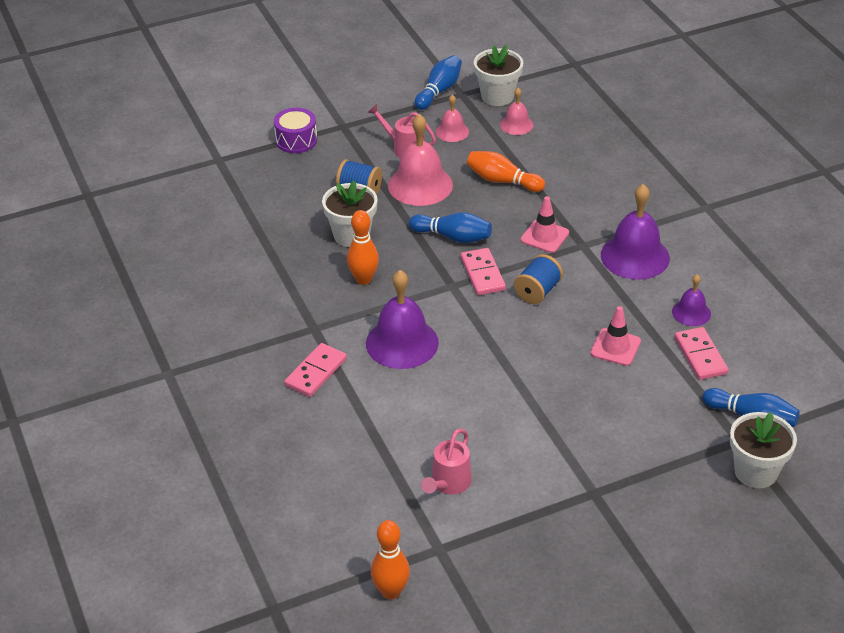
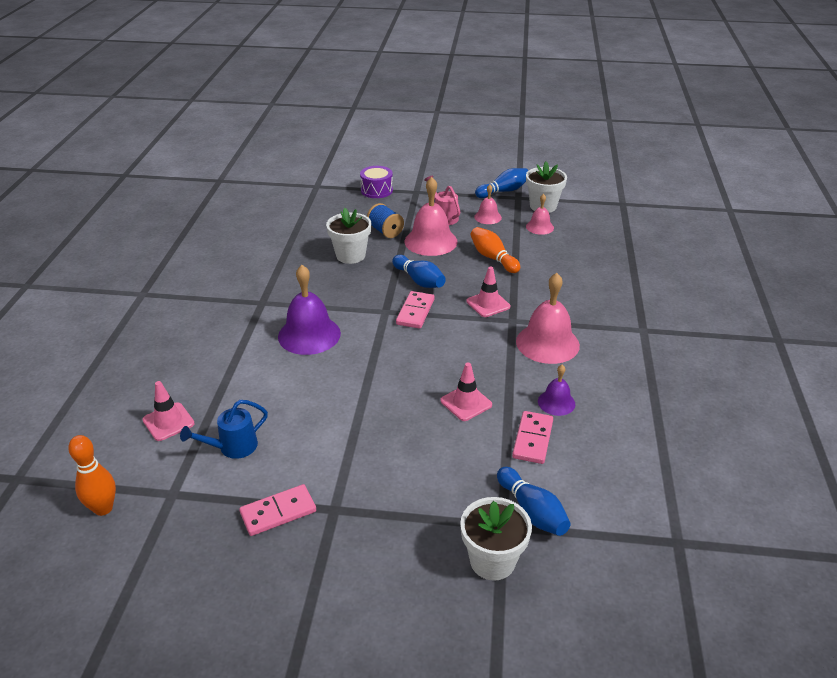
camera: 30 degrees right, 5 degrees down
pink domino [284,343,347,397] -> pink domino moved to [239,484,316,536]
orange bowling pin [347,210,379,285] -> none
pink watering can [421,429,472,495] -> blue watering can [180,400,268,459]
blue spool [514,254,563,304] -> none
purple bell [601,184,670,280] -> pink bell [516,273,580,364]
none -> pink traffic cone [142,381,195,441]

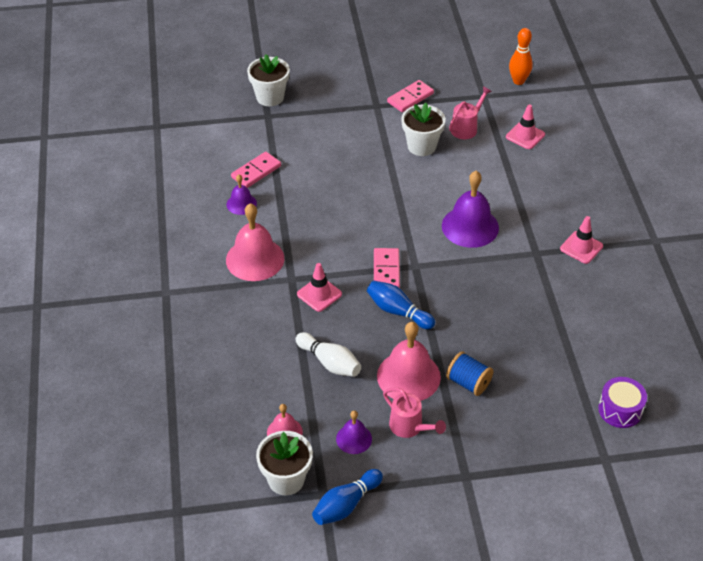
camera: 165 degrees right, 10 degrees up
blue watering can [180,400,268,459] -> pink watering can [449,86,492,139]
white flower pot [326,208,371,264] -> white flower pot moved to [401,103,446,156]
purple drum [360,166,393,198] -> purple drum moved to [598,377,647,428]
pink traffic cone [441,363,492,421] -> pink traffic cone moved to [560,216,603,264]
orange bowling pin [470,227,520,273] -> white bowling pin [296,332,361,377]
pink bell [474,185,502,224] -> purple bell [336,411,372,454]
blue bowling pin [497,467,571,536] -> none
pink domino [512,411,553,464] -> pink domino turned 45 degrees clockwise [231,152,281,188]

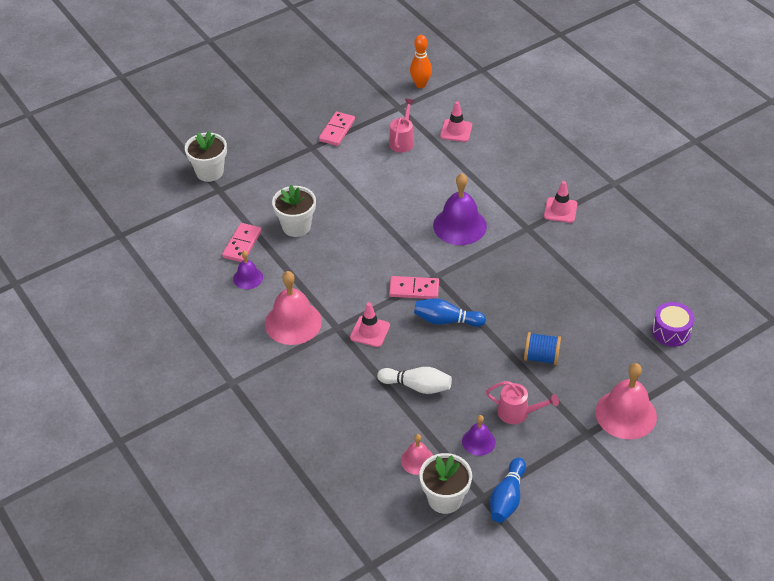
camera: 25 degrees left, 0 degrees up
pink domino [374,248,400,288] -> pink domino turned 60 degrees counterclockwise [389,276,439,299]
pink bell [377,322,441,401] -> pink bell moved to [595,363,657,439]
white flower pot [401,103,446,156] -> white flower pot moved to [272,185,316,237]

